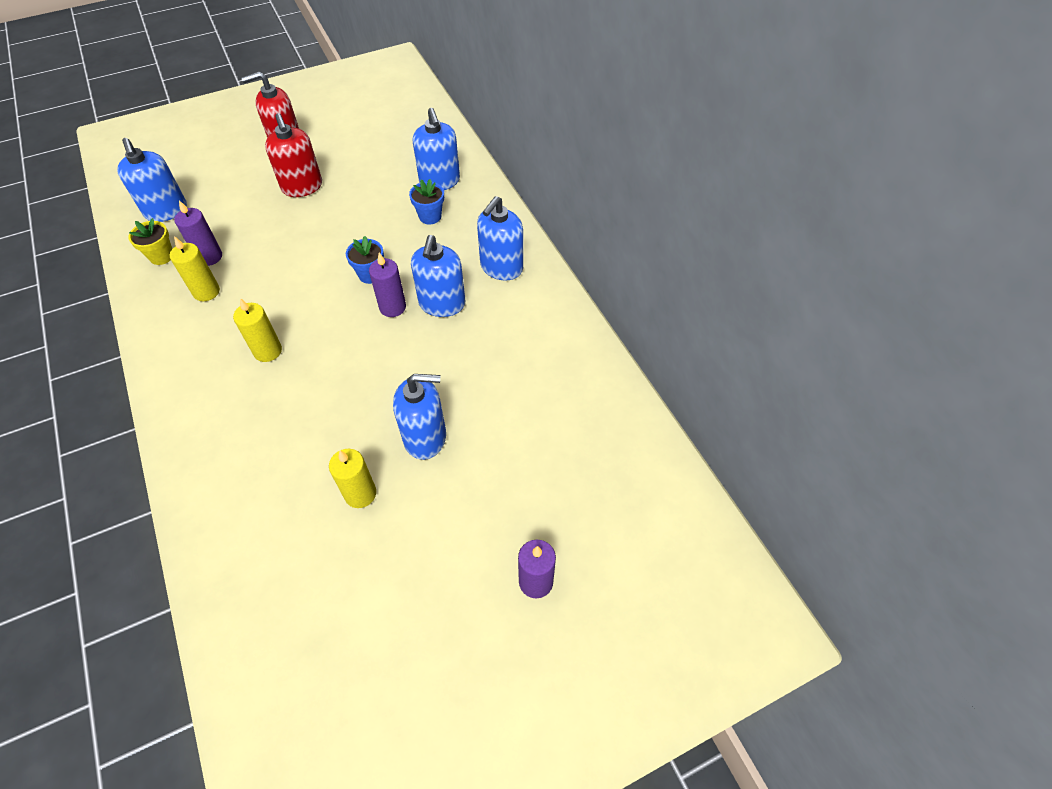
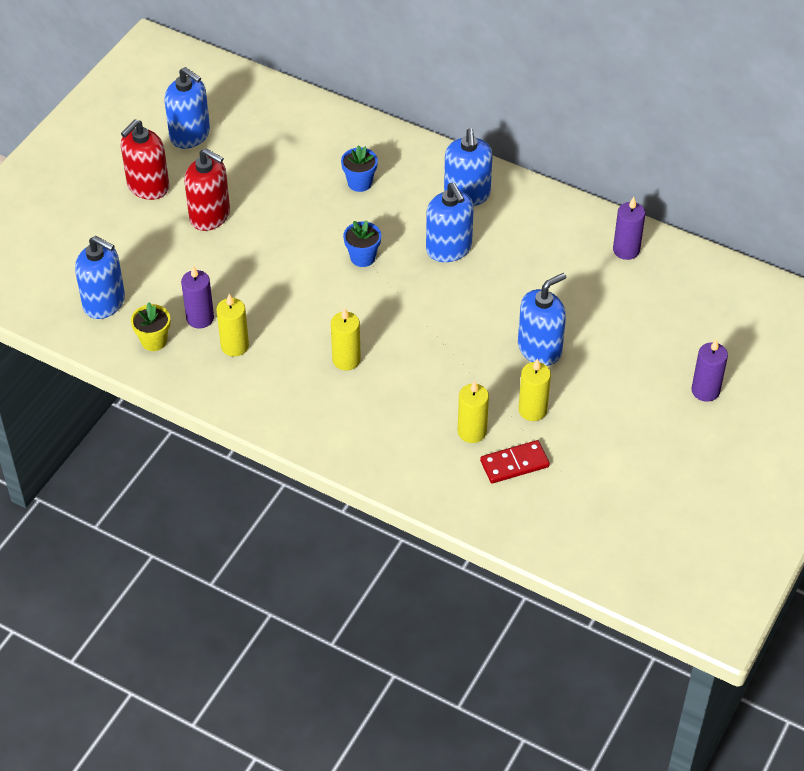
camera: 35 degrees left, 5 degrees down
purple candle [369,253,406,317] -> purple candle moved to [613,197,645,260]
blue soap dispenser [413,108,460,190] -> blue soap dispenser moved to [164,67,210,149]
none -> yellow candle [458,380,489,443]
none -> red domino [480,440,550,483]

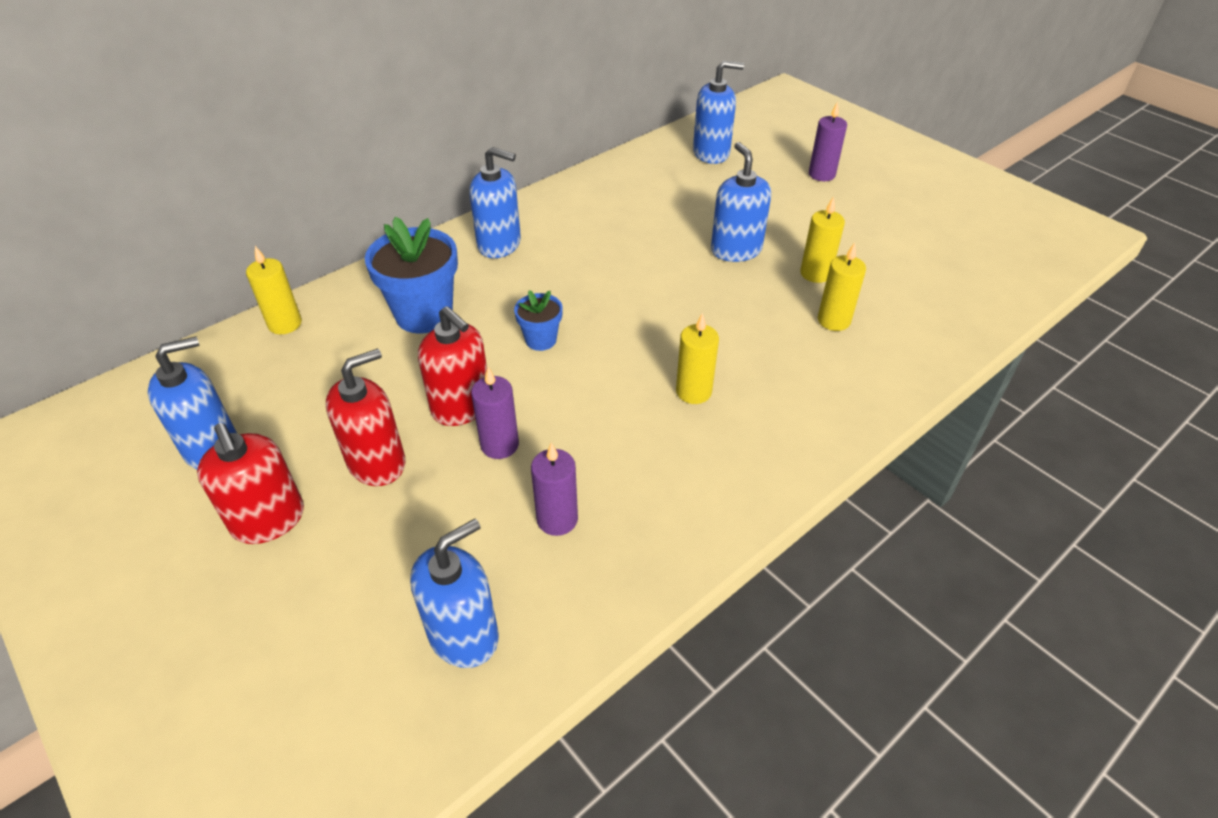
camera: 70 degrees left, 5 degrees down
yellow flower pot [131,302,170,351] -> none
yellow candle [216,294,249,357] -> yellow candle moved to [246,246,302,334]
blue flower pot [341,145,378,192] -> blue flower pot [365,217,458,334], size x1.88
blue soap dispenser [426,183,474,262] -> blue soap dispenser moved to [693,61,744,164]
red domino [480,440,550,483] -> none
purple candle [613,197,645,260] -> purple candle moved to [471,367,519,459]
none -> red soap dispenser [418,306,487,426]

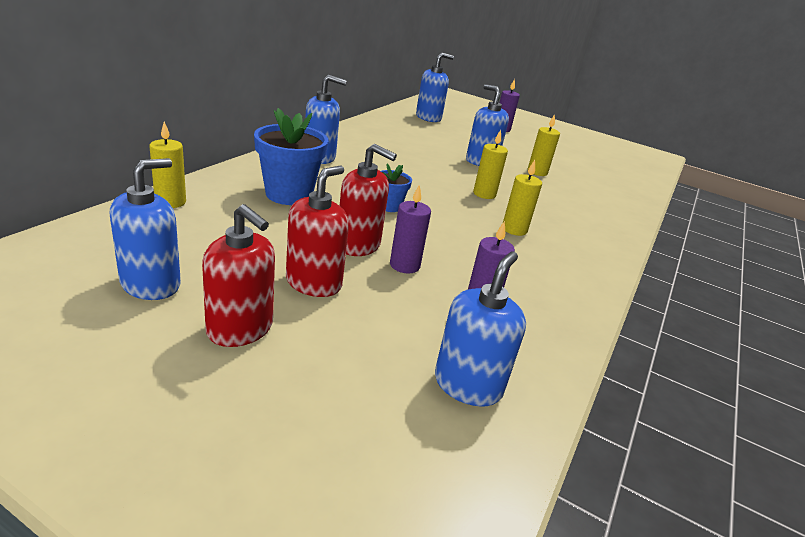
camera: 25 degrees left, 15 degrees down
yellow candle [818,242,866,331] -> yellow candle moved to [473,130,508,199]

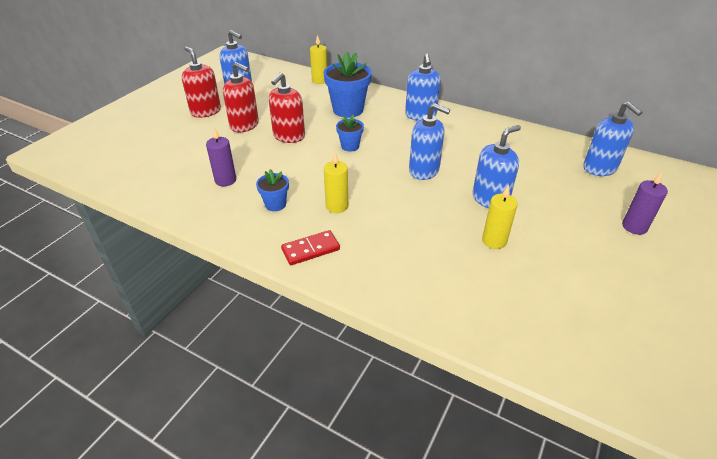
camera: 95 degrees right, 10 degrees up
red soap dispenser [202,204,275,347] -> red soap dispenser turned 105 degrees clockwise [182,47,221,118]
purple candle [390,184,431,273] -> none
blue soap dispenser [435,251,526,407] -> blue soap dispenser moved to [409,103,450,180]
yellow candle [473,130,508,199] -> none
none -> blue flower pot [256,169,289,211]
none -> red domino [281,230,340,265]

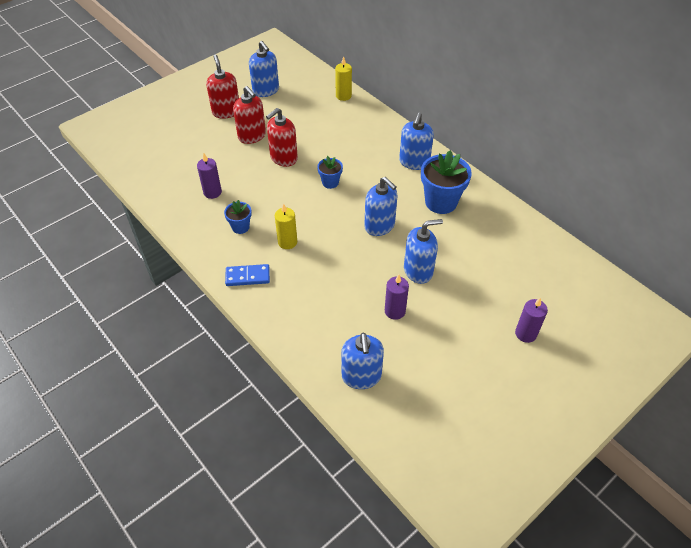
camera: 20 degrees right, 10 degrees up
red domino [281,230,340,265] -> blue domino [225,264,270,286]
blue flower pot [324,51,372,118] -> blue flower pot moved to [421,150,472,214]
yellow candle [482,185,518,249] -> purple candle [385,275,409,320]
blue soap dispenser [583,101,643,176] -> blue soap dispenser moved to [341,333,384,389]

